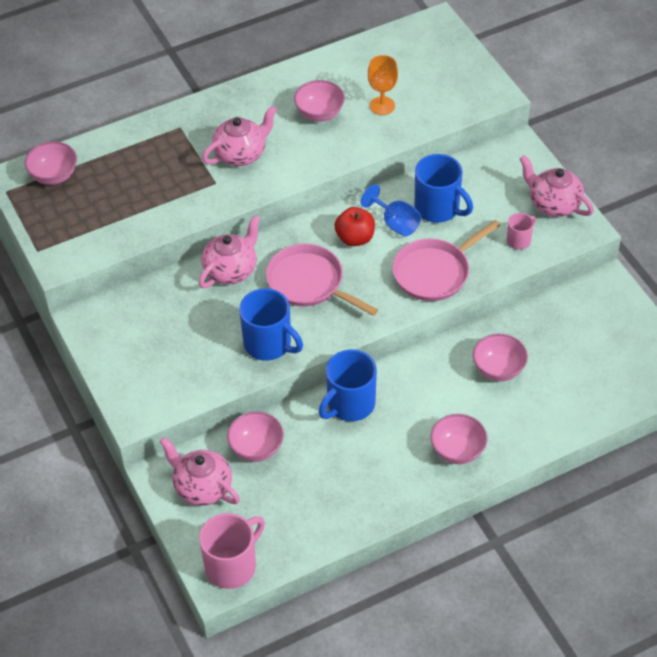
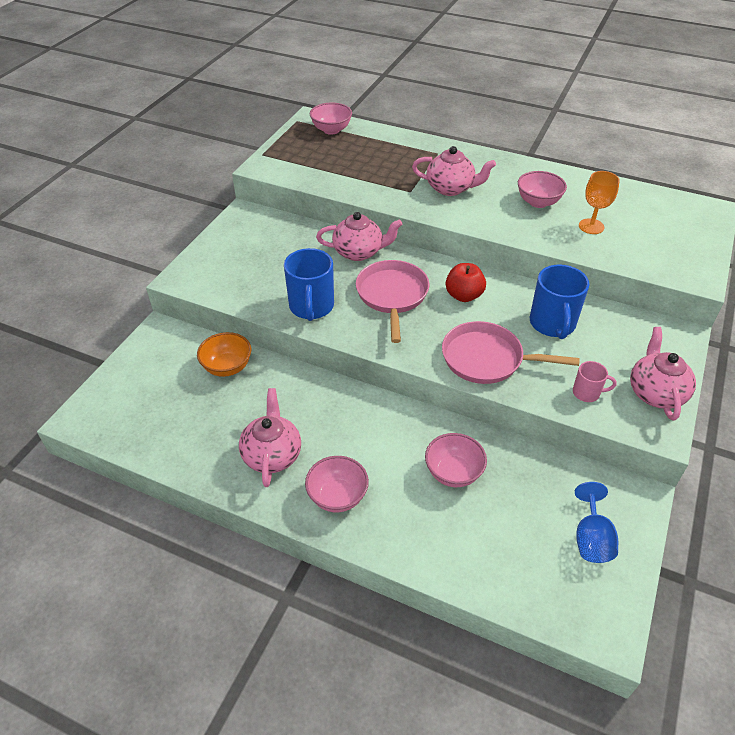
camera: 50 degrees right, 5 degrees down
pink teapot [160,437,240,506] -> pink teapot moved to [239,388,301,487]
pink mug [199,513,265,589] -> none
pink bowl [227,411,284,462] -> orange bowl [197,332,251,377]
blue mug [319,350,377,421] -> none
blue goblet [361,184,421,236] -> blue goblet moved to [575,482,618,563]

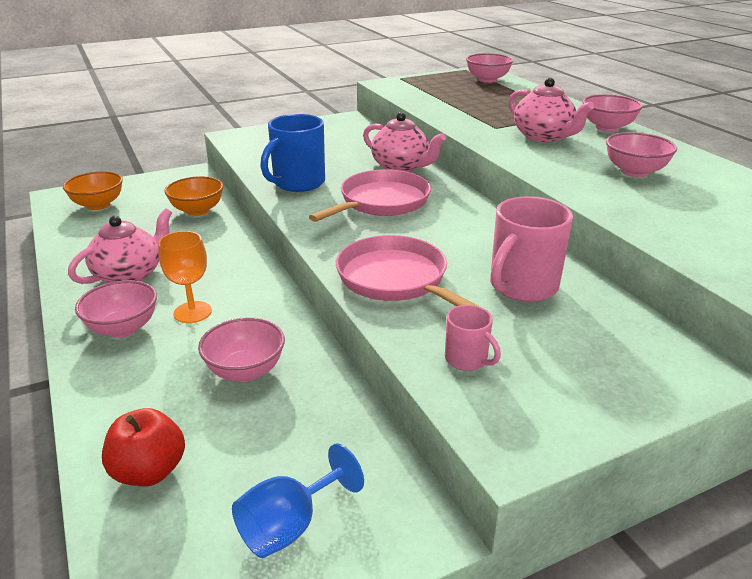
camera: 40 degrees right, 15 degrees down
red apple [446,263,486,302] -> red apple moved to [102,408,185,486]
blue mug [530,264,589,339] -> pink mug [490,196,573,302]
orange goblet [579,171,620,234] -> orange goblet moved to [158,231,212,323]
pink teapot [630,327,696,421] -> none
none -> orange bowl [63,171,123,210]
none -> pink bowl [582,94,643,132]

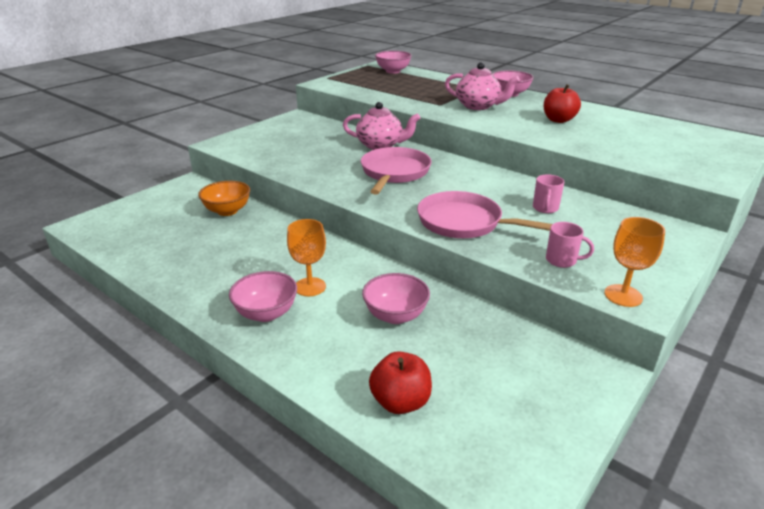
camera: 25 degrees left, 0 degrees up
orange bowl [63,171,123,210] -> none
pink teapot [68,208,172,284] -> none
blue goblet [232,443,364,558] -> none
blue mug [260,114,325,192] -> none
pink mug [490,196,573,302] -> pink mug [533,174,564,213], size x0.53
pink bowl [606,132,677,177] -> red apple [544,84,581,123]
none -> orange goblet [604,217,665,307]

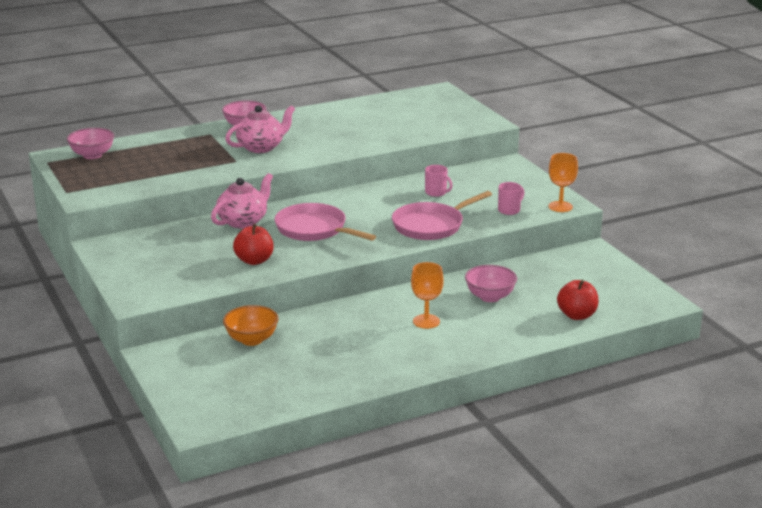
camera: 65 degrees left, 5 degrees down
pink bowl [229,271,297,322] -> none
red apple [544,84,581,123] -> red apple moved to [233,224,274,265]

